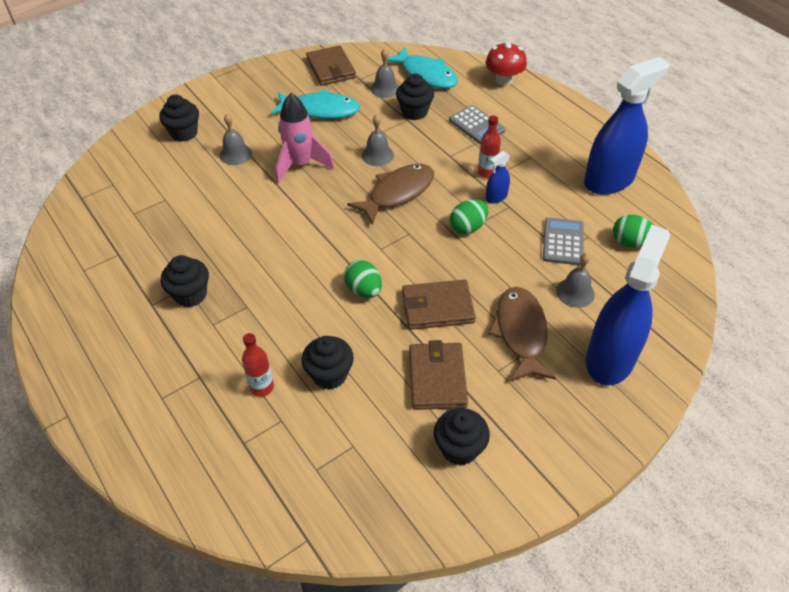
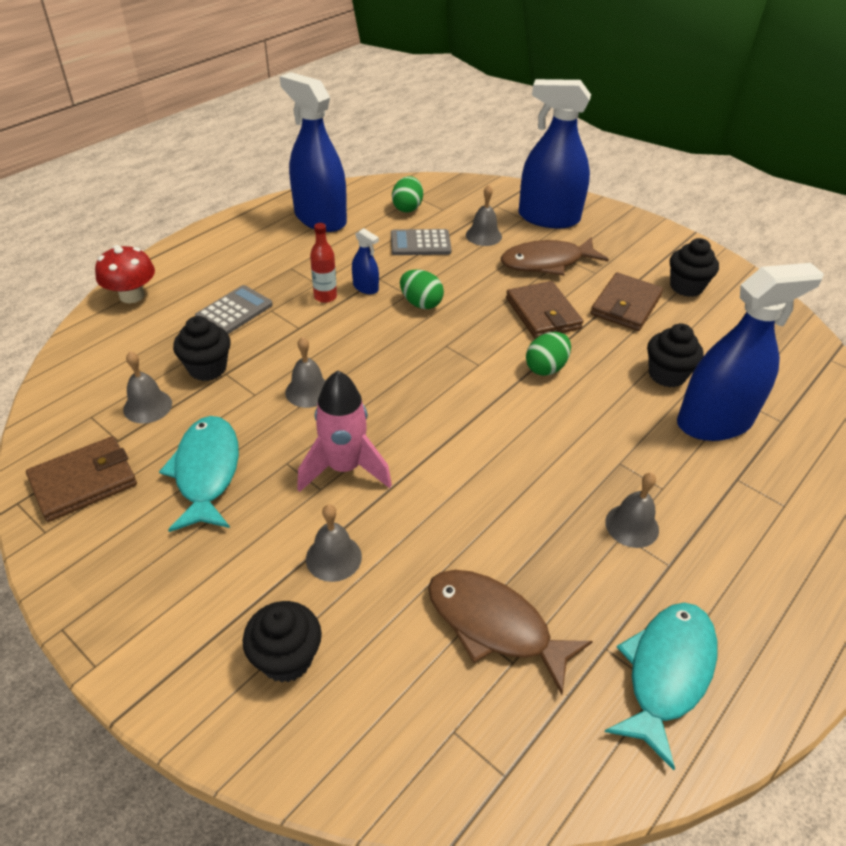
camera: 105 degrees left, 5 degrees down
black cupcake [161,255,209,307] -> grey bell [605,473,659,548]
red bottle [242,333,274,397] -> blue spray bottle [677,263,824,441]
brown fish [347,164,434,225] -> brown fish moved to [428,570,593,695]
turquoise fish [387,46,458,89] -> turquoise fish moved to [605,603,717,770]
brown wallet [409,340,468,410] -> brown wallet turned 45 degrees counterclockwise [590,272,663,331]

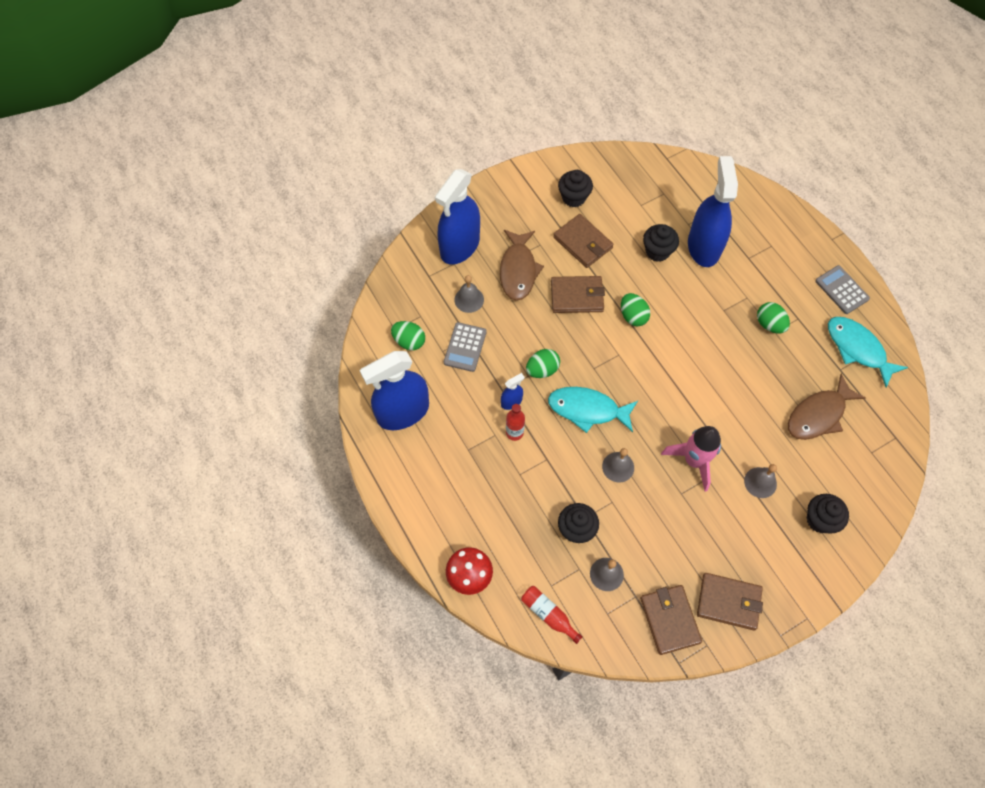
camera: 70 degrees left, 20 degrees up
turquoise fish [159,416,239,532] -> turquoise fish moved to [548,387,638,433]
grey calculator [195,285,273,334] -> grey calculator moved to [815,265,870,314]
grey bell [605,473,659,548] -> green egg [757,302,790,333]
none -> red bottle [521,586,582,644]
none -> brown wallet [697,573,763,630]

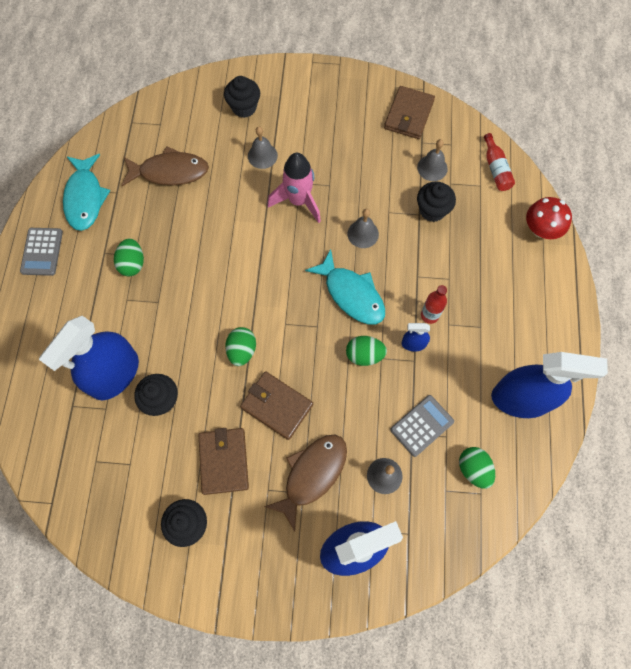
camera: 145 degrees left, 5 degrees up
brown wallet [697,573,763,630] -> none

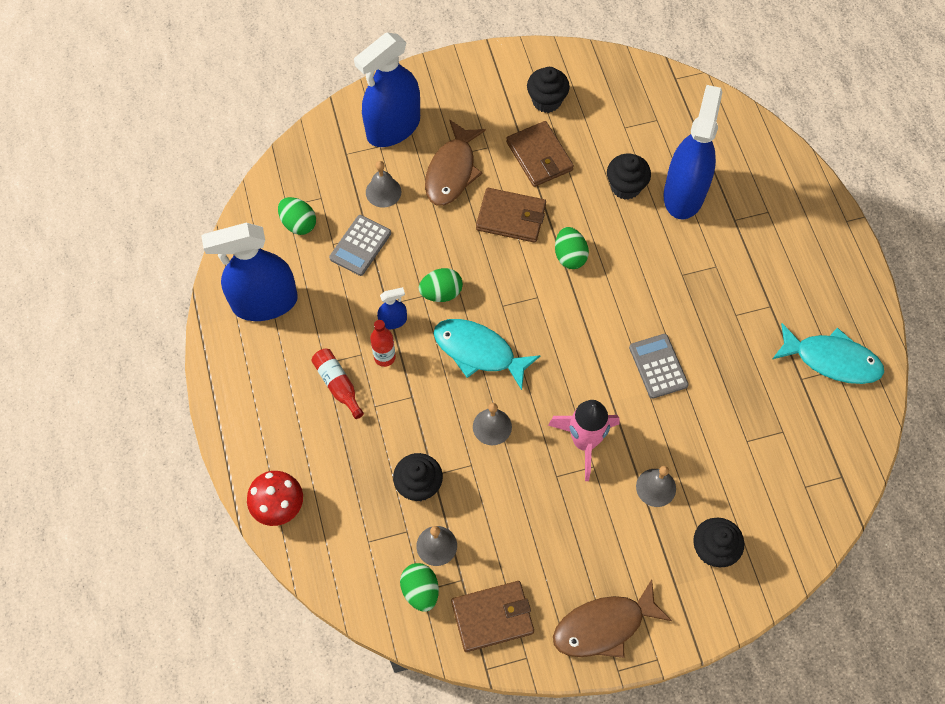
camera: 160 degrees right, 5 degrees down
grey calculator [20,228,63,276] -> grey calculator moved to [629,334,689,399]
turquoise fish [63,154,110,231] -> turquoise fish turned 135 degrees clockwise [772,323,884,384]
green egg [114,238,144,276] -> green egg moved to [400,563,439,612]
brown fish [122,146,209,186] -> brown fish moved to [553,579,672,658]
brown wallet [384,86,435,139] -> brown wallet turned 75 degrees clockwise [451,581,534,652]
red bottle [484,133,515,191] -> red bottle moved to [311,349,364,419]

